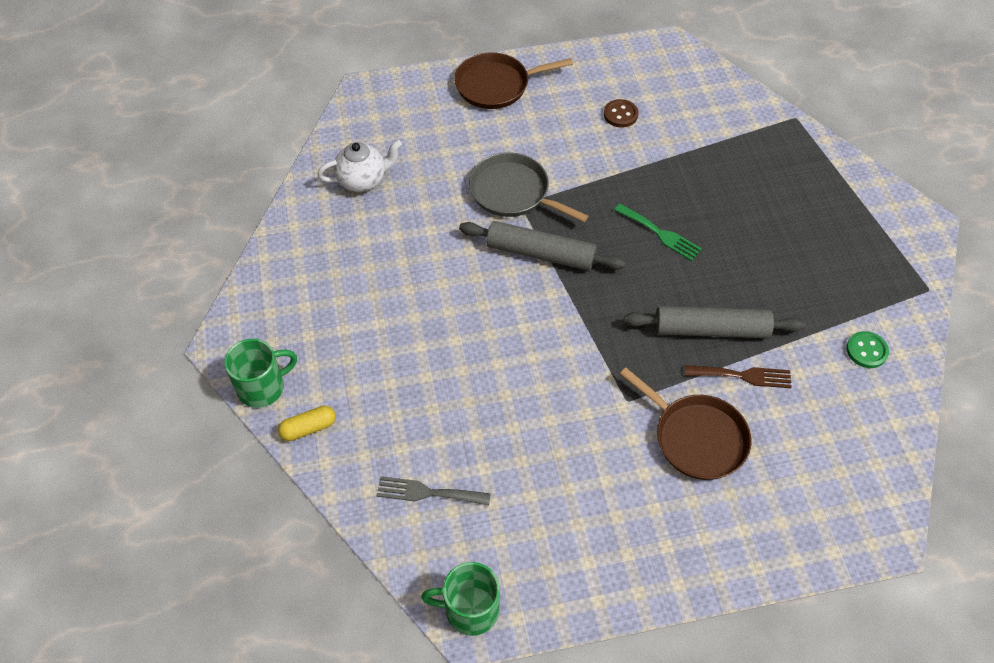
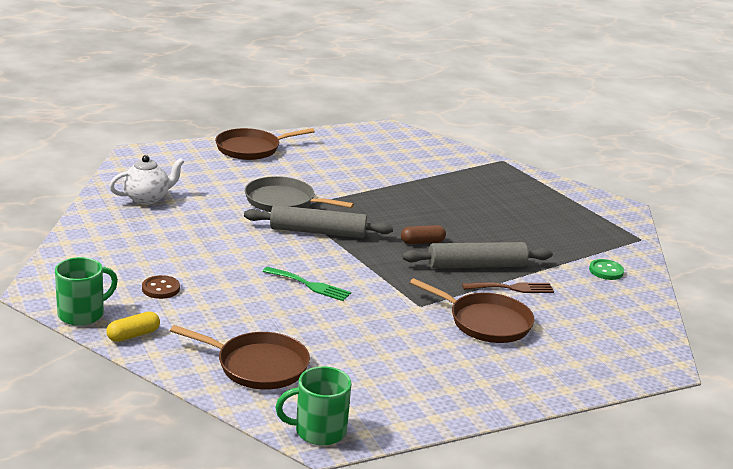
camera: 15 degrees left, 30 degrees down
grey fork [376,476,491,506] -> brown pan [170,325,310,389]
brown button [604,99,638,128] -> brown button moved to [142,275,180,299]
green fork [614,204,702,261] -> green fork moved to [262,267,351,301]
none -> brown capsule [401,225,446,244]

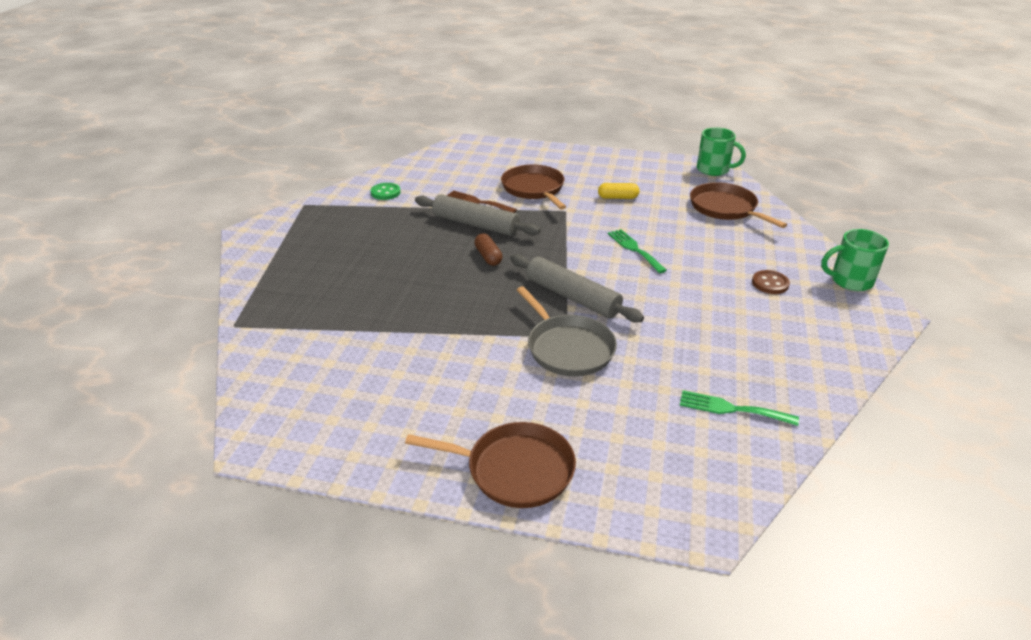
camera: 140 degrees left, 10 degrees up
yellow capsule [106,312,160,342] -> yellow capsule moved to [598,183,640,199]
white teapot [109,155,184,205] -> green fork [680,390,799,426]
brown capsule [401,225,446,244] -> brown capsule turned 45 degrees clockwise [474,234,503,266]

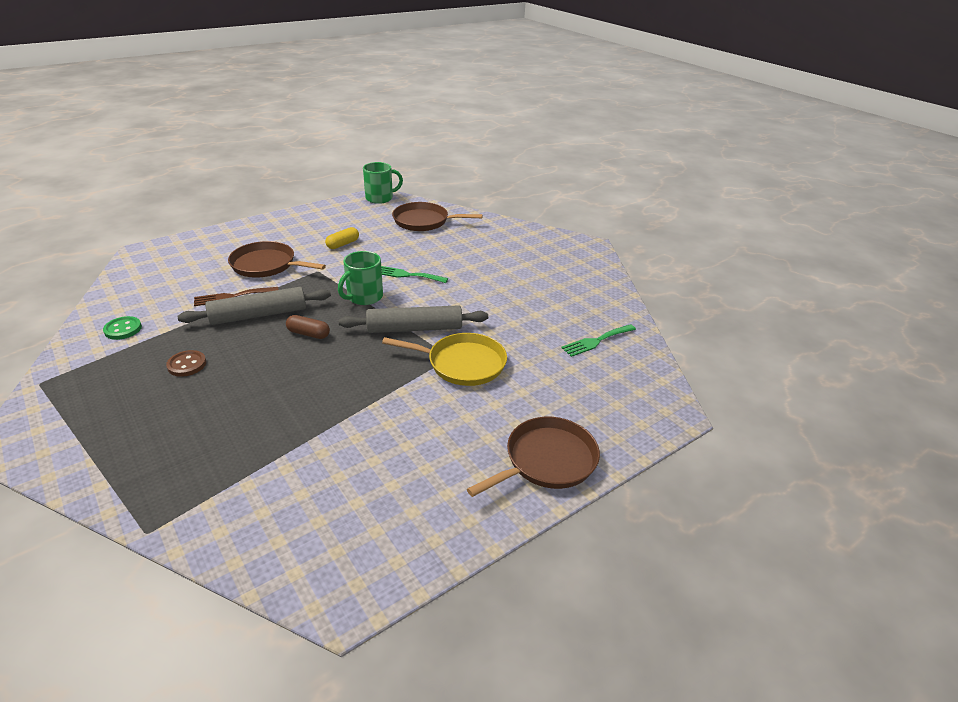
camera: 50 degrees left, 0 degrees up
grey pan [517,286,617,376] -> yellow pan [382,333,507,386]
brown button [752,270,790,294] -> brown button moved to [166,350,206,377]
green mug [821,229,889,291] -> green mug moved to [338,251,383,305]

